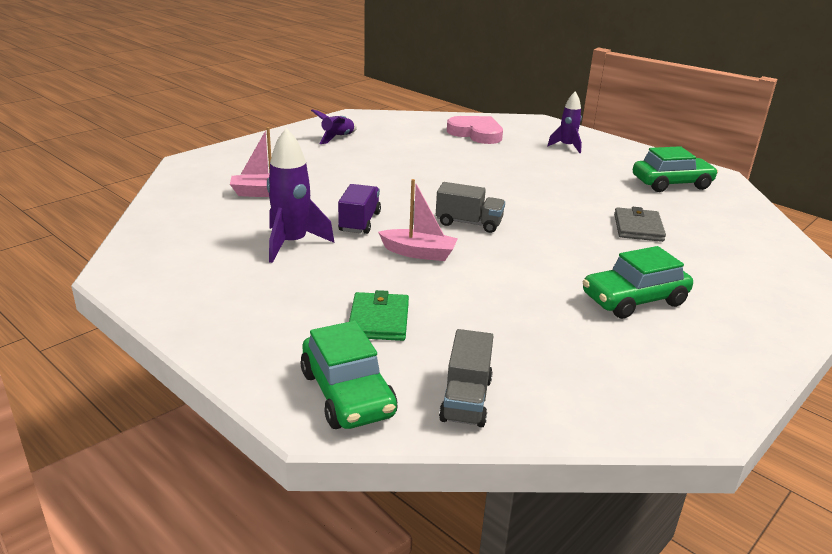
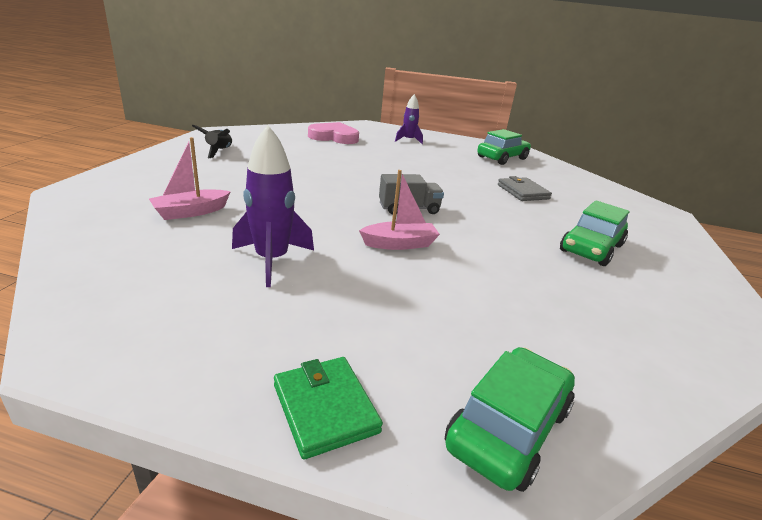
camera: 30 degrees left, 0 degrees up
green car [300,321,397,429] -> green car turned 90 degrees counterclockwise [445,347,575,492]
purple rocket [311,109,357,144] -> black rocket [192,125,232,158]
purple truck [338,184,381,234] -> none
green wallet [349,290,409,341] -> green wallet moved to [274,357,383,460]
grey truck [439,329,493,428] -> none

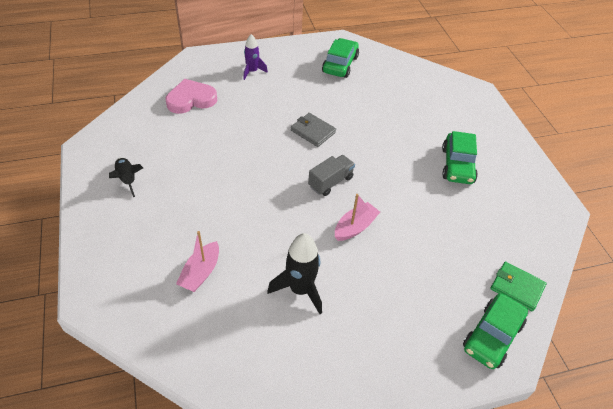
camera: 30 degrees left, 20 degrees up
purple rocket [232,125,314,287] -> black rocket [267,233,322,314]
green wallet [274,357,383,460] -> green wallet moved to [491,262,546,312]
green car [445,347,575,492] -> green car turned 150 degrees counterclockwise [463,293,528,369]
grey wallet [498,176,552,201] -> grey wallet moved to [291,113,336,147]

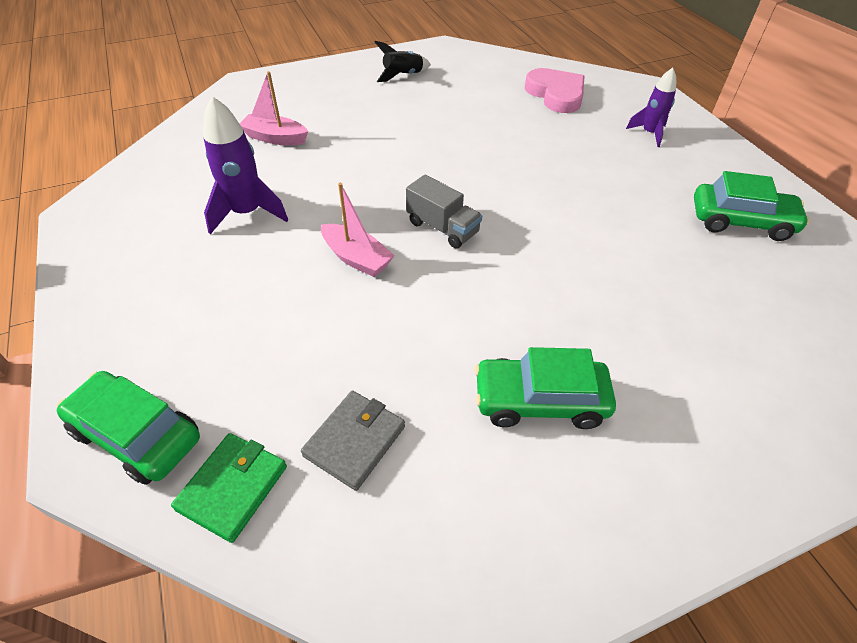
camera: 85 degrees right, 0 degrees up
black rocket [267,233,322,314] -> purple rocket [203,96,288,235]
grey wallet [291,113,336,147] -> grey wallet moved to [301,391,405,491]

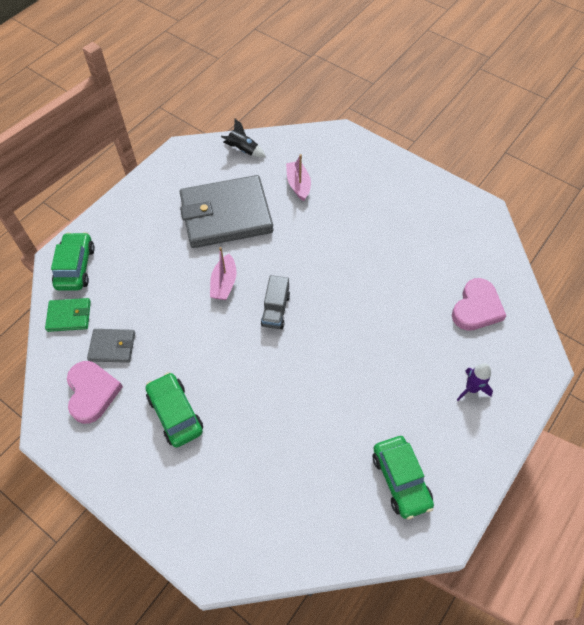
camera: 60 degrees right, 10 degrees up
purple rocket [203,96,288,235] -> grey wallet [180,175,273,248]
black rocket [375,41,431,82] -> black rocket moved to [221,119,266,158]
none -> pink heart [67,361,123,424]

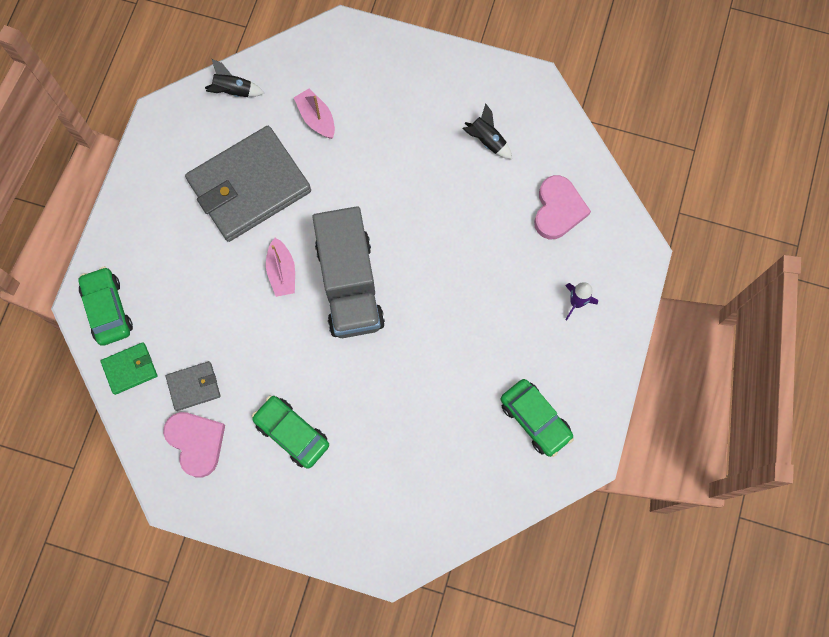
camera: 20 degrees left, 15 degrees up
grey truck [261,275,290,329] -> grey truck [312,206,385,338], size x2.13
none -> black rocket [462,103,512,159]

